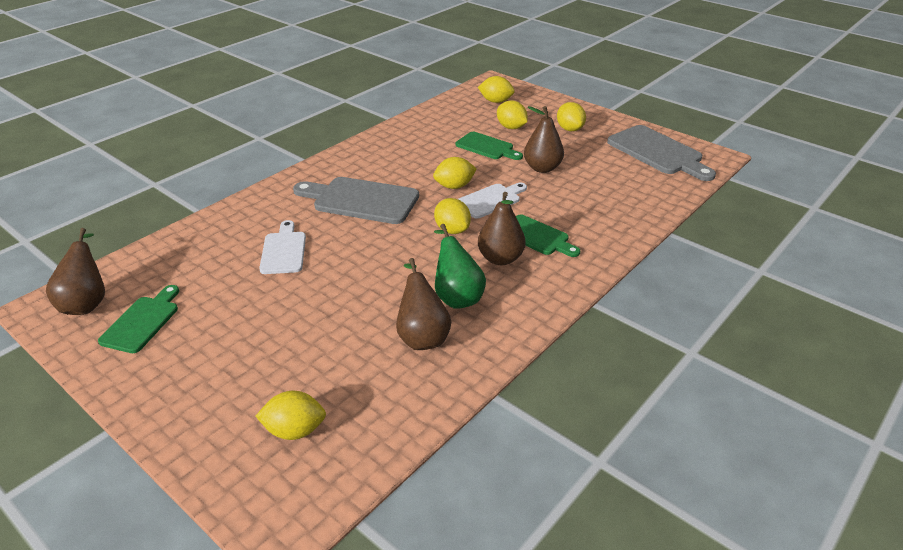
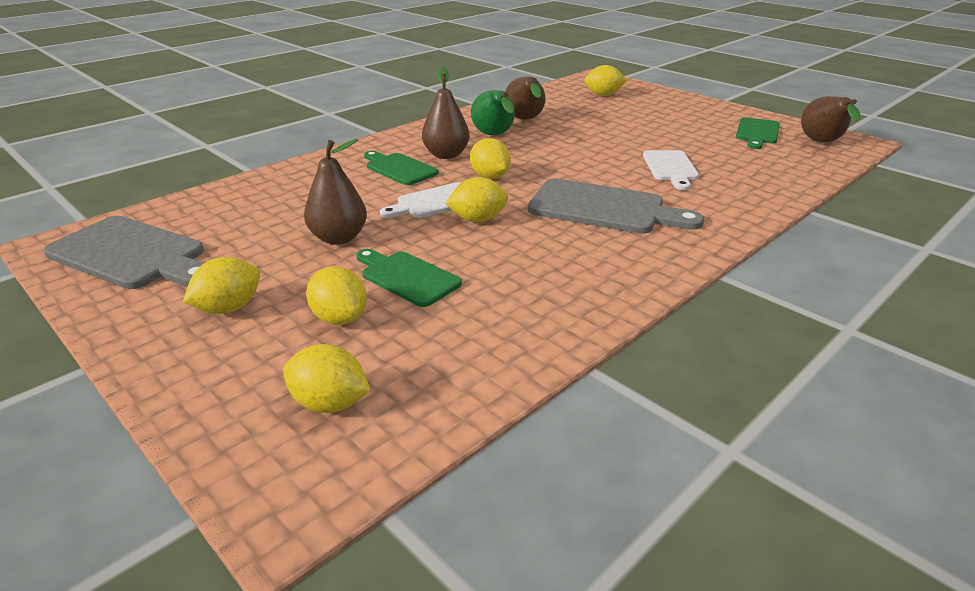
camera: 175 degrees left, 5 degrees down
yellow lemon [557,102,586,131] -> yellow lemon turned 60 degrees clockwise [183,257,260,314]
grey cutting board [607,125,716,181] -> grey cutting board turned 150 degrees clockwise [44,216,204,289]

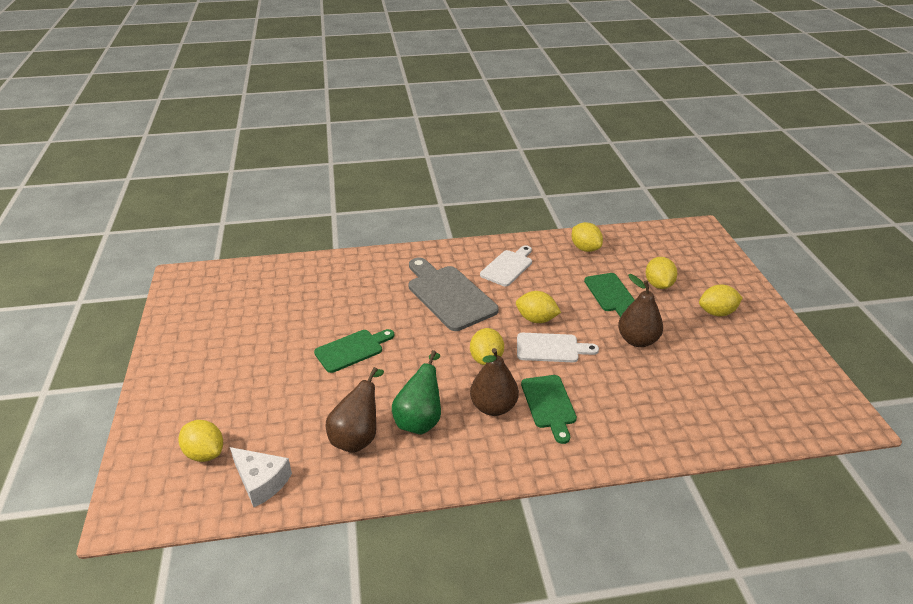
camera: 145 degrees left, 5 degrees up
grey cutting board [44,216,204,289] -> none
yellow lemon [283,344,370,413] -> yellow lemon moved to [571,222,603,252]
white cutting board [643,150,699,190] -> white cutting board moved to [480,245,532,286]
green cutting board [736,117,779,149] -> green cutting board moved to [314,329,394,373]
brown pear [801,96,860,142] -> none
none -> white cheese [230,447,292,507]

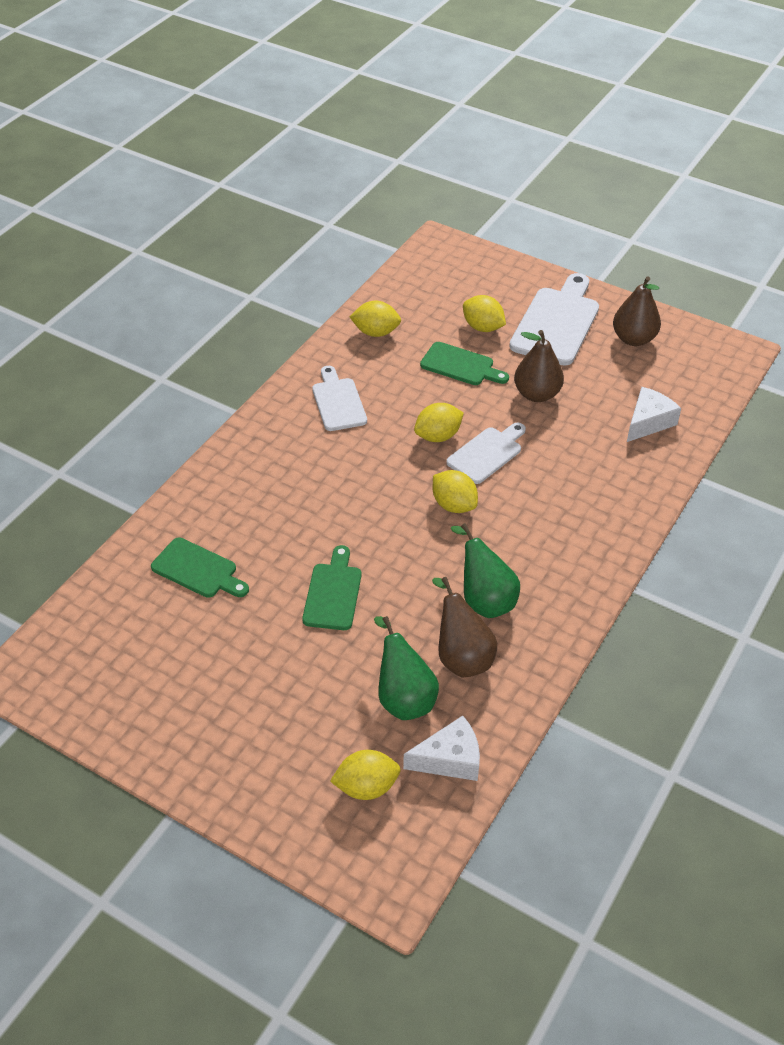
camera: 50 degrees left, 10 degrees up
grey cutting board [408,258,499,331] -> none
brown pear [470,348,519,416] -> brown pear moved to [613,276,661,346]
green cutting board [521,375,577,444] -> green cutting board moved to [151,537,249,598]
yellow lemon [699,284,743,316] -> white cutting board [509,273,599,366]
none -> green pear [374,616,439,720]
none -> white cheese [627,387,681,442]

